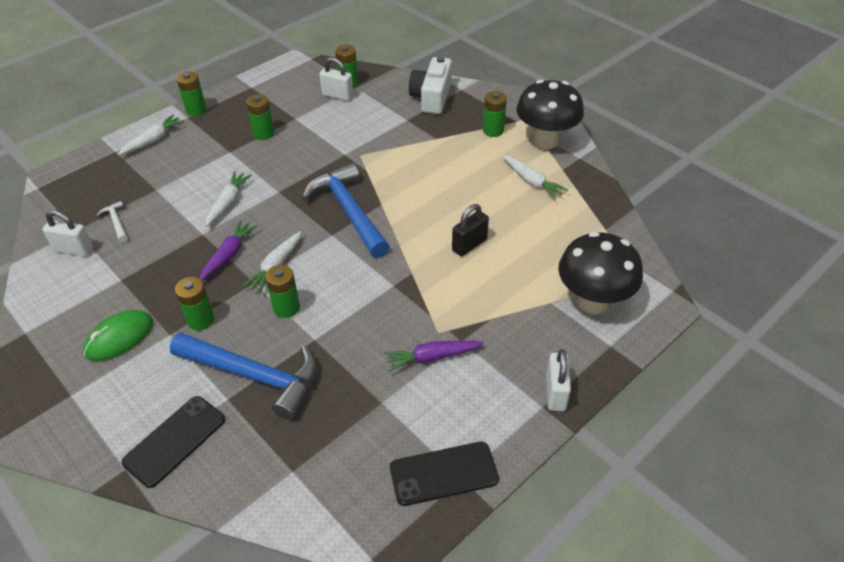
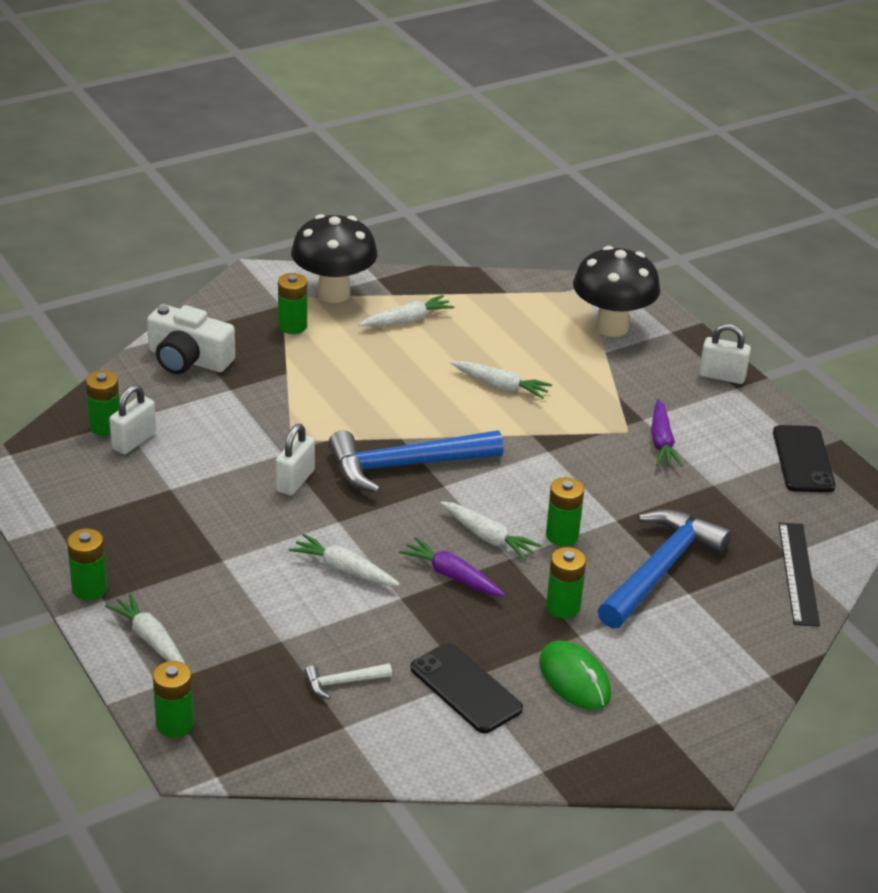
camera: 80 degrees left, 10 degrees down
white padlock [43,210,93,256] -> white padlock moved to [276,424,315,495]
black phone [121,396,225,488] -> black phone moved to [411,643,523,733]
green battery [246,94,274,140] -> green battery moved to [153,661,194,738]
black padlock [452,204,489,256] -> white carrot [450,361,552,399]
none -> black ruler [779,522,820,626]

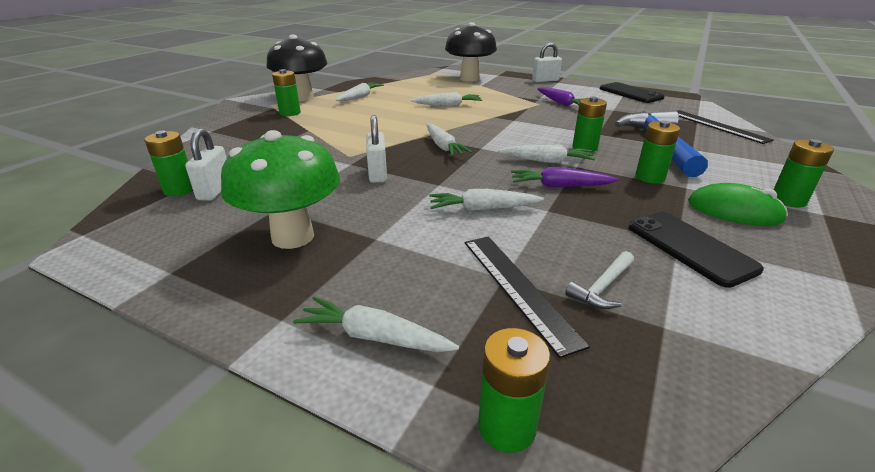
camera: 30 degrees left, 5 degrees down
green battery [67,528,107,600] -> green battery moved to [773,139,834,208]
white camera [147,304,235,374] -> none
blue hammer [328,430,504,493] -> white carrot [426,124,472,156]
black phone [411,643,523,733] -> black phone turned 45 degrees clockwise [628,212,764,288]
none -> green mushroom [221,130,340,249]
none -> black ruler [465,236,590,358]

